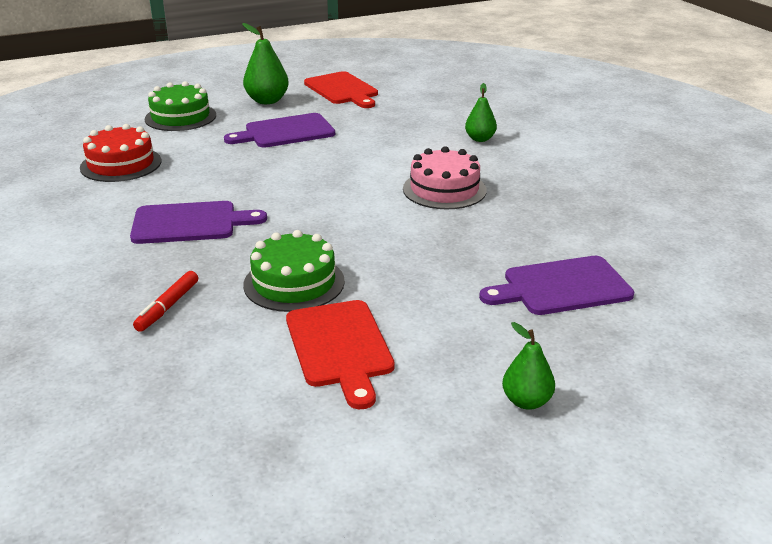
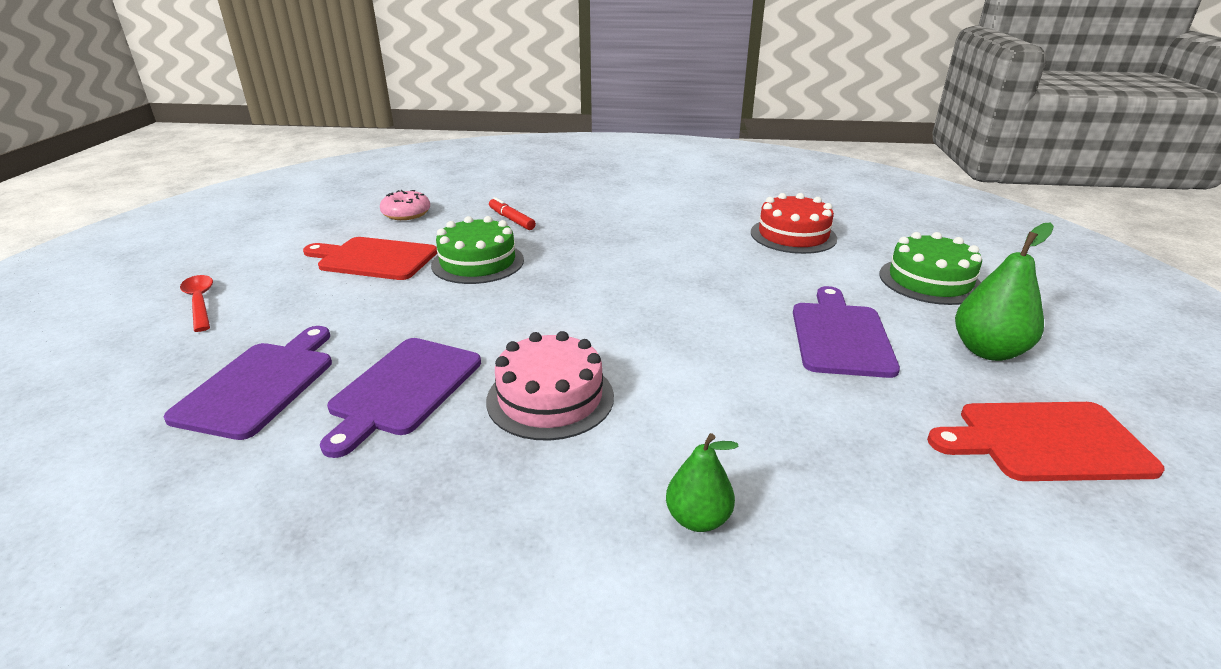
camera: 120 degrees right, 0 degrees up
purple cutting board [130,201,267,244] -> purple cutting board moved to [320,338,481,458]
green pear [502,322,555,410] -> red spoon [180,275,213,332]
none -> pink donut [380,190,430,220]

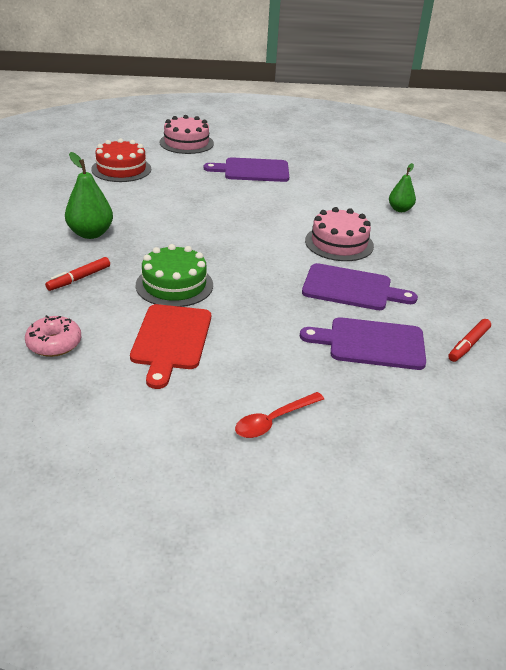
camera: 100 degrees left, 5 degrees up
green cake [879,232,982,305] -> pink cake [159,115,214,154]
red cutting board [927,402,1165,481] -> none
green pear [955,222,1054,361] -> green pear moved to [65,152,113,239]
none -> red marker [448,319,491,362]

